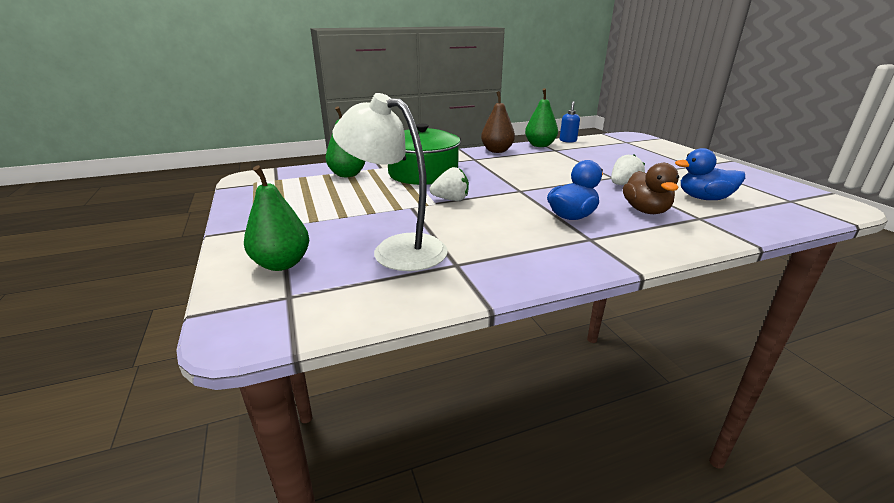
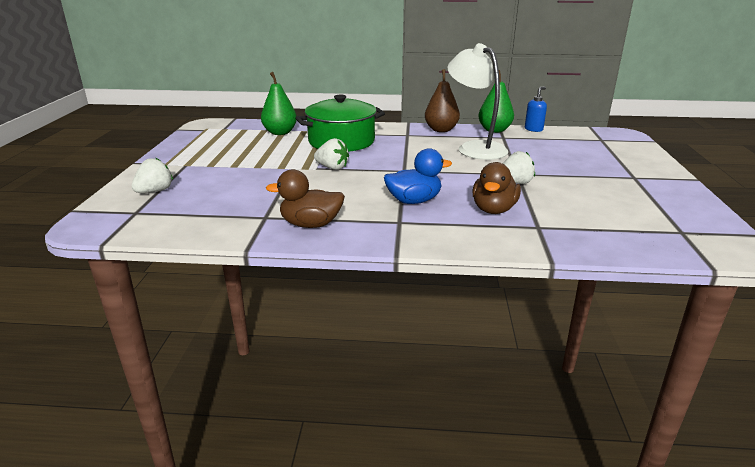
camera: 25 degrees right, 0 degrees up
green pear [244,165,309,271] -> white strawberry [131,158,173,193]
white lamp [332,93,448,271] -> white lamp moved to [447,43,508,160]
blue duck [675,148,745,200] -> none
none -> brown duck [266,169,345,228]

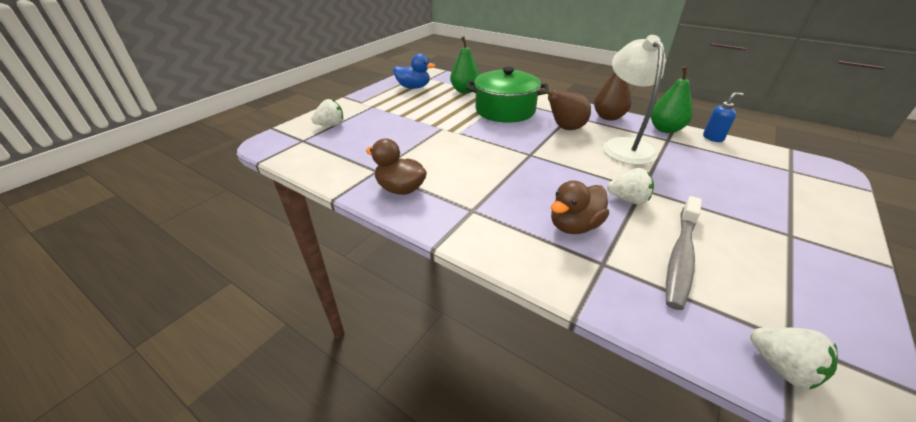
camera: 30 degrees right, 10 degrees up
white strawberry [314,138,349,170] -> white strawberry moved to [750,327,838,389]
blue duck [384,148,452,204] -> blue duck moved to [393,54,436,89]
none -> brown pear [540,89,591,130]
none -> grey toothbrush [666,196,702,310]

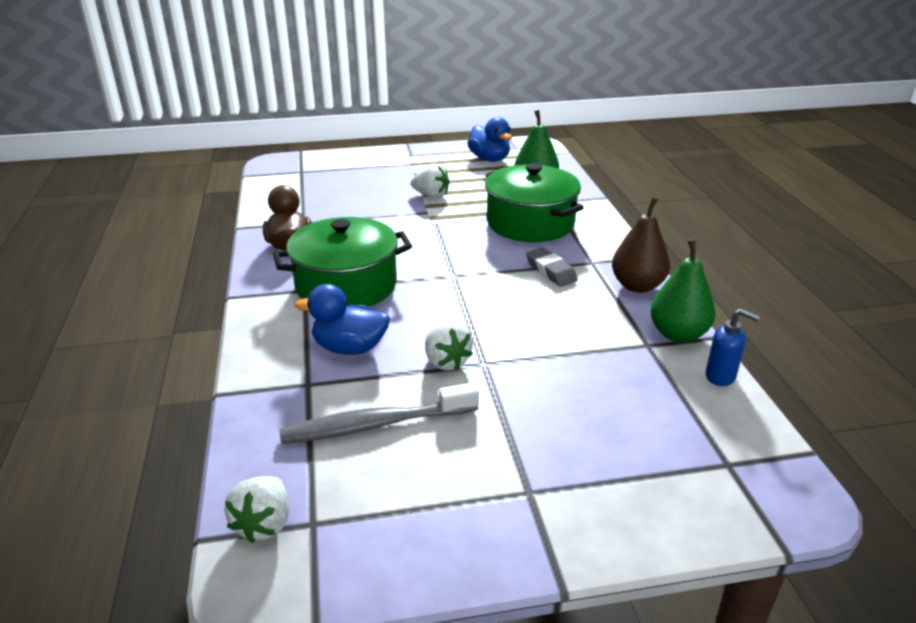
camera: 45 degrees right, 5 degrees down
white strawberry [311,99,343,126] -> white strawberry moved to [411,164,450,198]
brown pear [540,89,591,130] -> grey eraser [526,248,578,287]
brown duck [551,180,609,234] -> blue duck [295,284,390,355]
white lamp [603,35,665,165] -> none
none -> green pot [273,217,412,307]

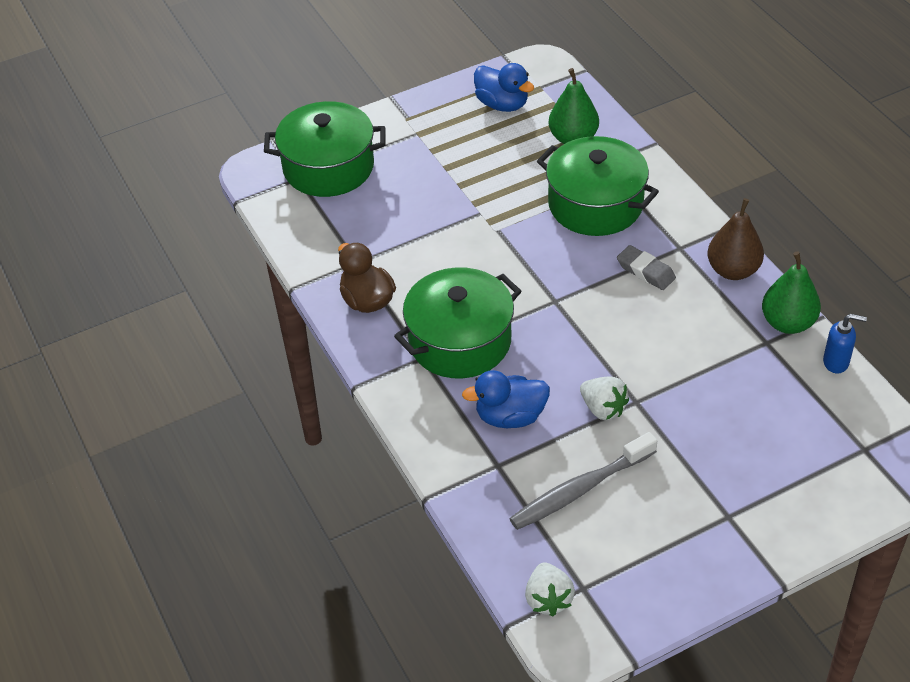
camera: 15 degrees left, 15 degrees up
white strawberry [411,164,450,198] -> none
none -> green pot [264,101,386,197]

